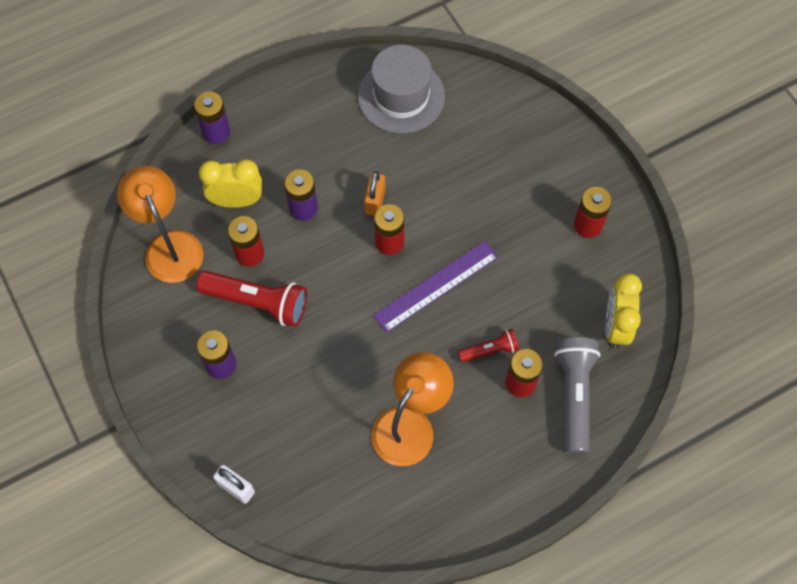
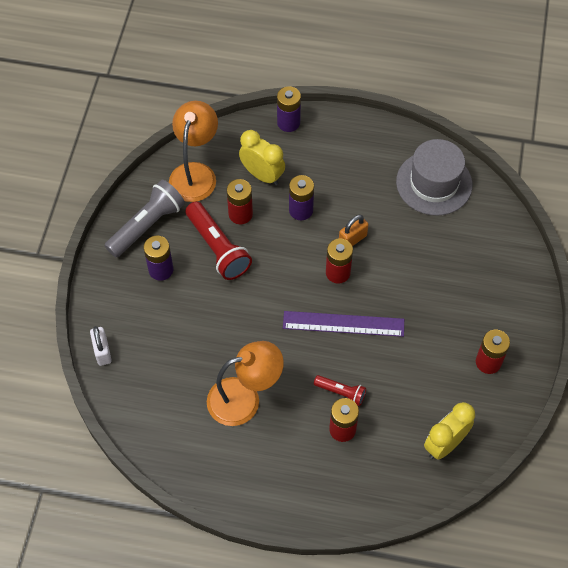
camera: 40 degrees right, 5 degrees down
grey flashlight [554,337,601,454] -> grey flashlight moved to [105,180,185,257]

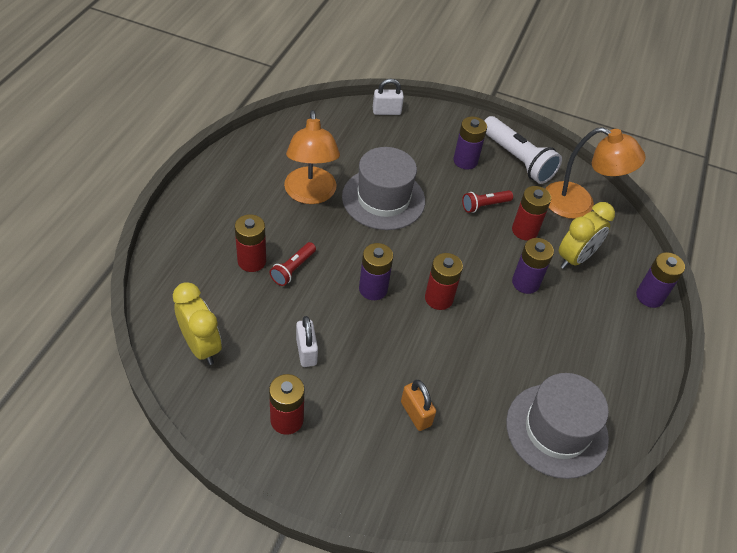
camera: 95 degrees right, 10 degrees down
grey flashlight [105,180,185,257] -> white flashlight [484,116,562,184]
red flashlight [185,201,252,280] -> red flashlight [462,190,513,213], size x0.54
purple ruler [283,311,404,337] -> purple battery [359,243,393,300]
orange padlock [339,215,369,246] -> orange padlock moved to [401,380,436,431]
none -> white padlock [296,316,318,367]
none -> grey hat [342,147,425,230]

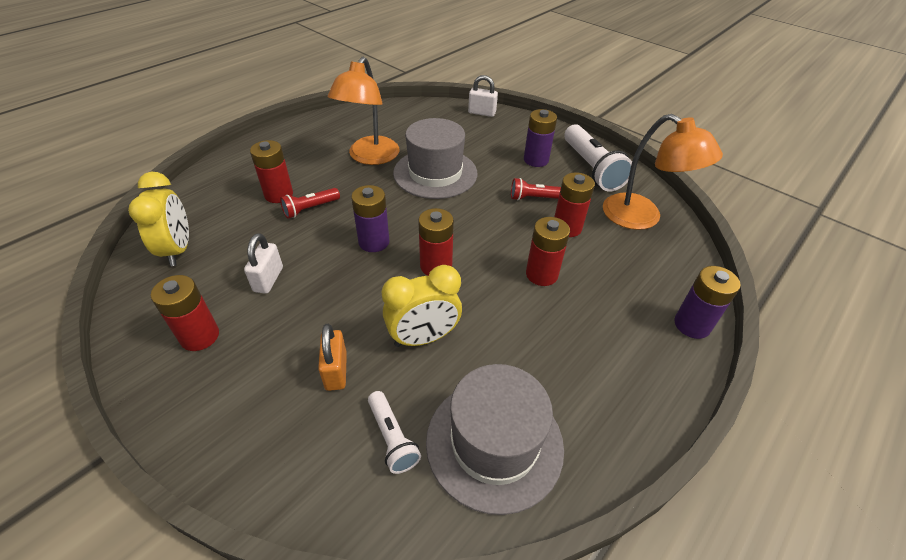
camera: 25 degrees right, 5 degrees down
purple battery [512,238,554,294] -> red battery [526,217,570,286]
yellow clock [559,202,615,269] -> yellow clock moved to [382,265,462,347]
none -> white flashlight [368,391,421,474]

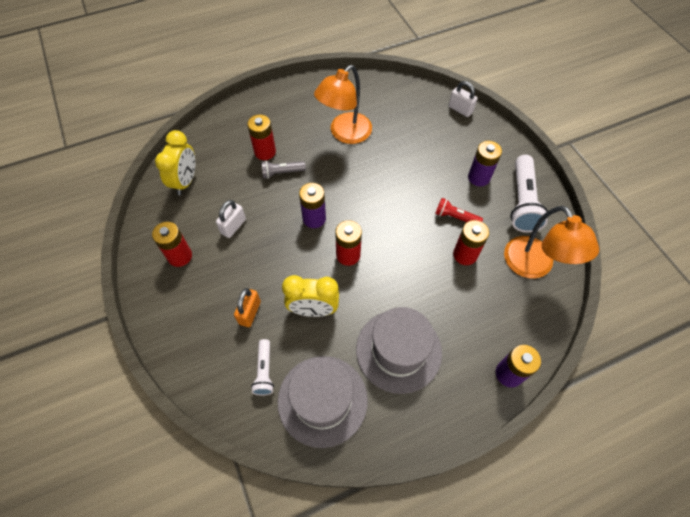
camera: 25 degrees right, 15 degrees up
red flashlight [280,188,340,219] -> grey flashlight [261,161,306,179]
grey hat [393,118,477,199] -> grey hat moved to [356,307,442,394]
red battery [526,217,570,286] -> none

